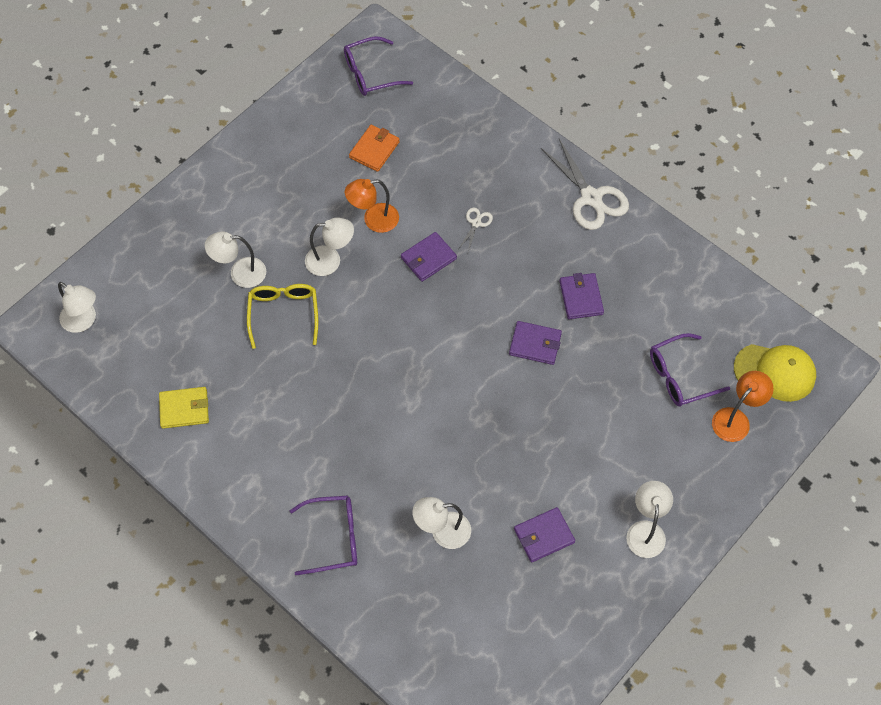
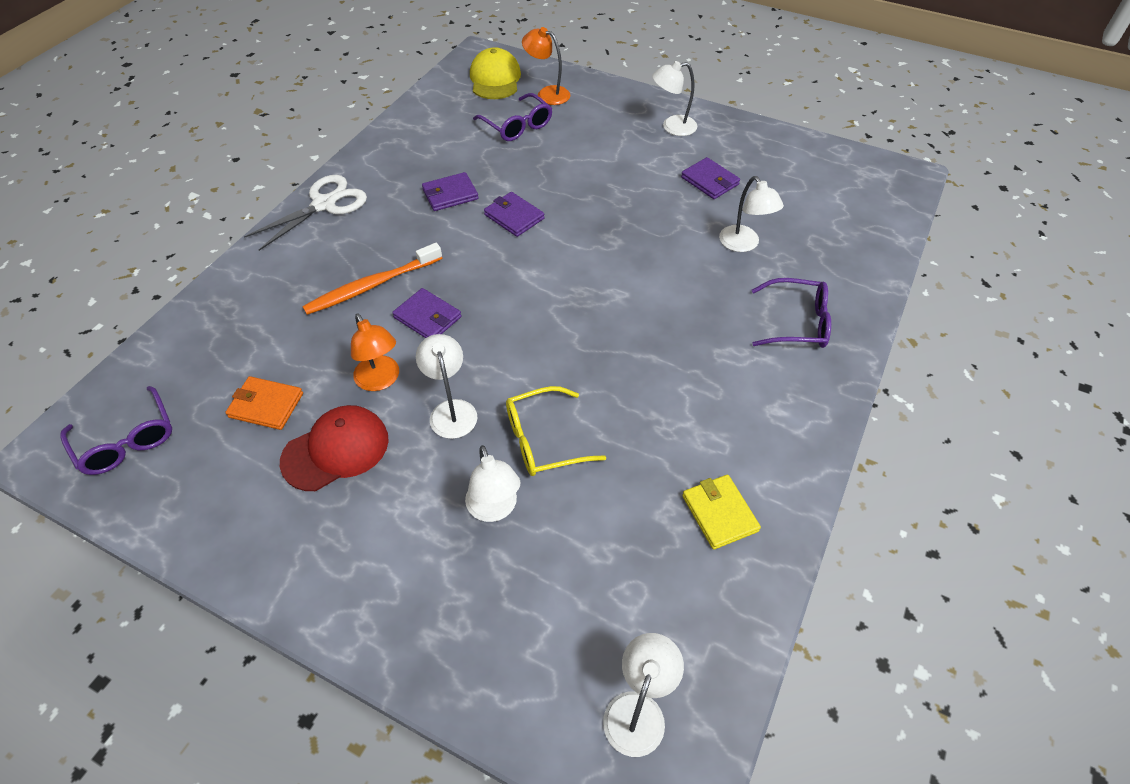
camera: 105 degrees left, 10 degrees down
purple glasses [290,496,357,575] -> purple glasses turned 120 degrees clockwise [752,278,831,348]
white scissors [459,208,493,251] -> orange toothbrush [302,243,442,315]
purple wallet [509,321,562,365] -> purple wallet turned 45 degrees counterclockwise [484,192,545,237]
none -> red cap [280,405,389,491]

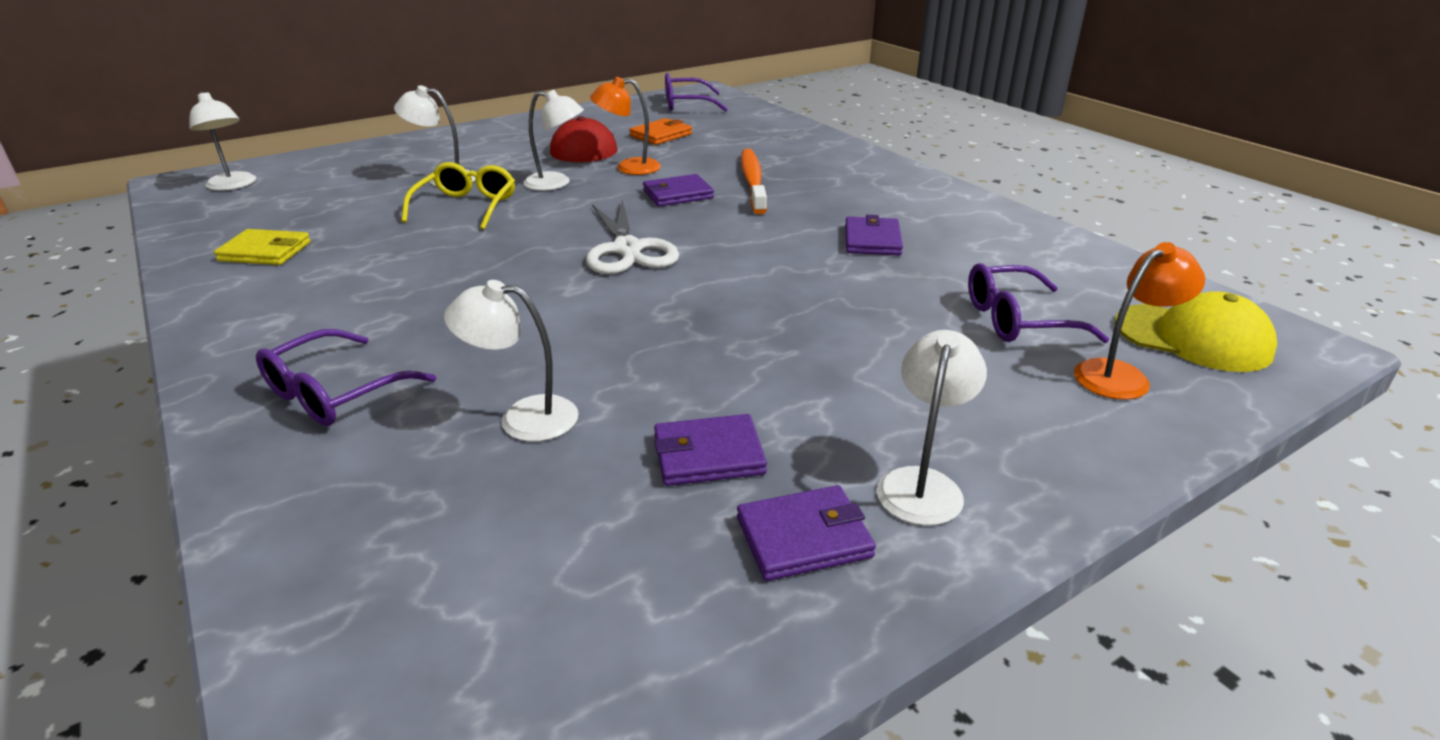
camera: 120 degrees right, 20 degrees down
white scissors [244,175,367,251] -> white scissors moved to [586,200,679,274]
purple wallet [484,192,545,237] -> purple wallet moved to [737,485,876,581]

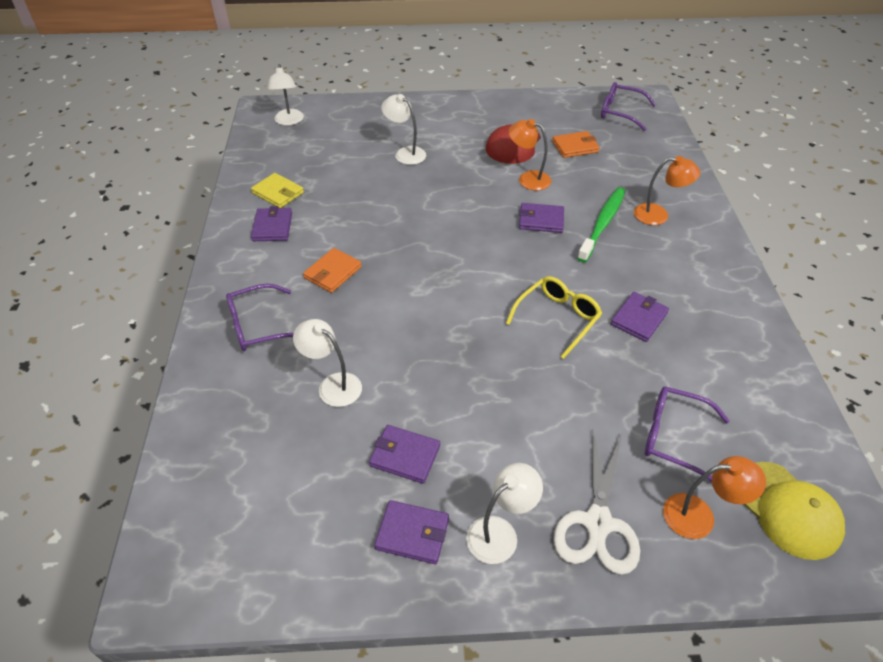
camera: 30 degrees right, 15 degrees up
yellow glasses [401,162,515,229] -> yellow glasses moved to [506,276,602,359]
white lamp [523,90,584,191] -> none
white scissors [586,200,679,274] -> white scissors moved to [553,430,640,575]
orange toothbrush [741,149,767,214] -> green toothbrush [577,187,625,263]
none -> purple wallet [251,206,292,241]
none -> orange wallet [303,248,362,293]
none -> orange lamp [634,156,700,225]

